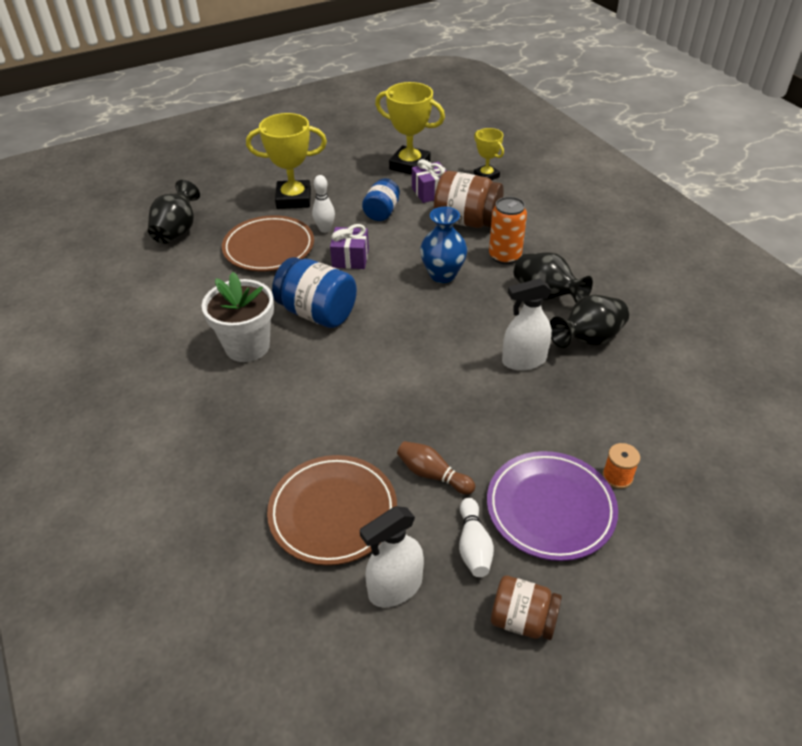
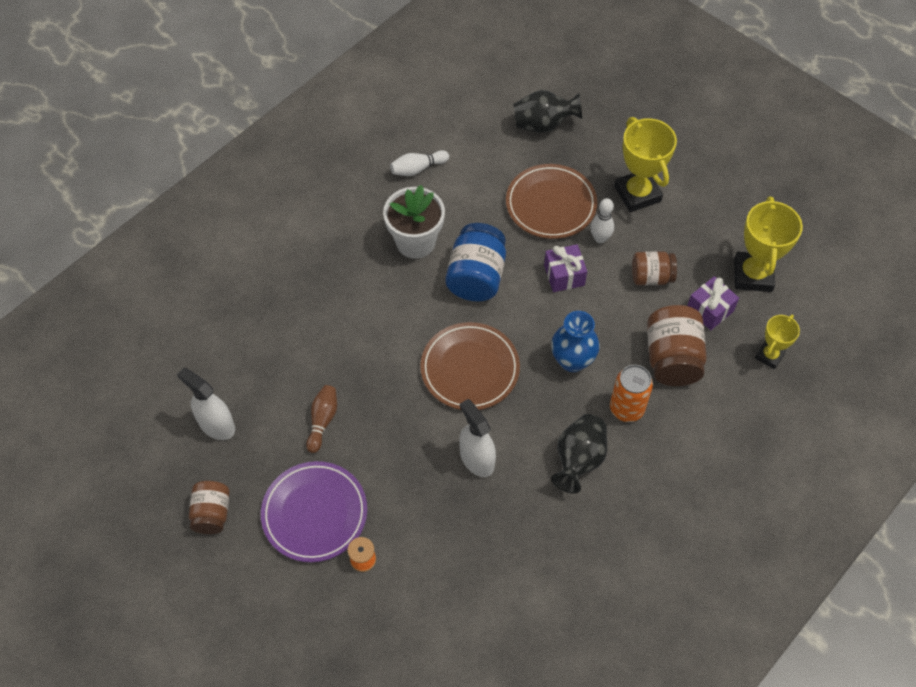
camera: 70 degrees right, 15 degrees up
brown plate [267,455,397,566] -> brown plate moved to [420,322,520,410]
blue jar [362,178,400,221] -> brown jar [632,251,677,285]
white bowling pin [459,498,494,577] -> white bowling pin moved to [390,150,449,176]
black vase [550,295,629,348] -> none

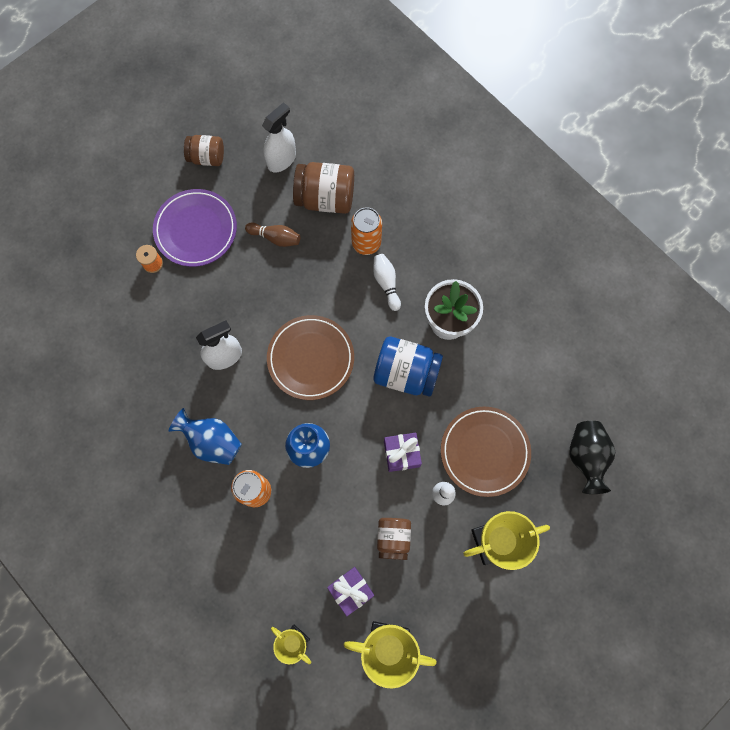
camera: 95 degrees right, 15 degrees up
white bowling pin [390,150,449,176] -> white bowling pin moved to [373,254,401,311]
black vase [551,414,607,493] -> blue vase [169,408,242,465]
brown jar [647,305,707,386] -> brown jar moved to [293,162,354,214]
none -> orange can [351,207,382,255]

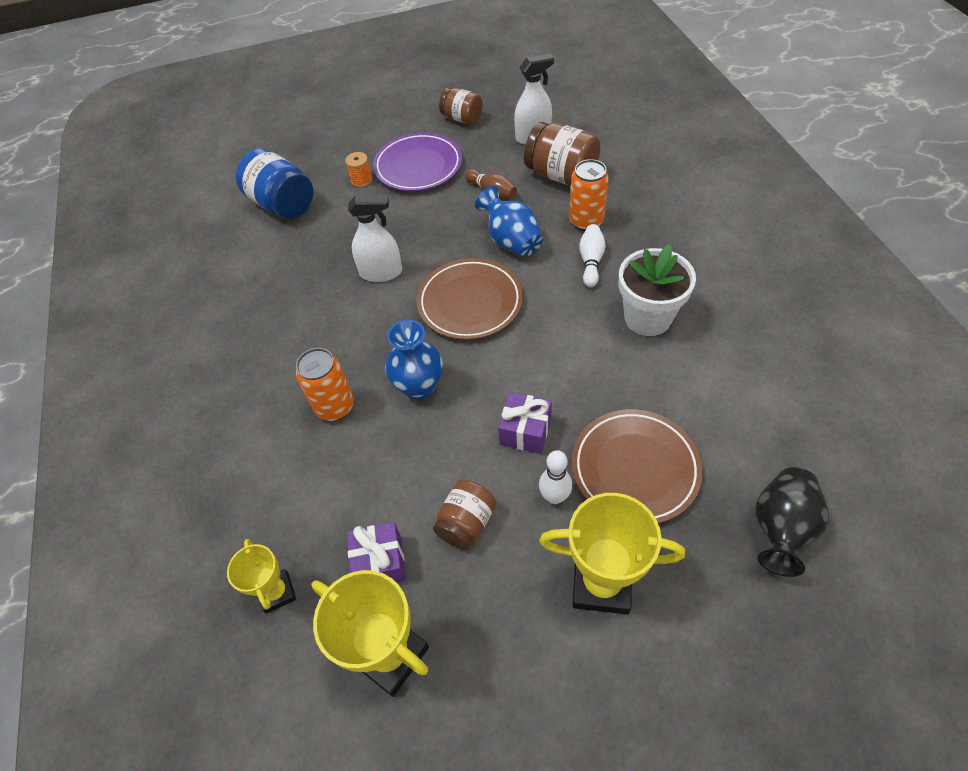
camera: 30 degrees right, 20 degrees down
blue vase [169,408,242,465] -> blue vase moved to [475,186,543,257]
blue jar [373,336,443,397] -> blue jar moved to [236,148,313,219]

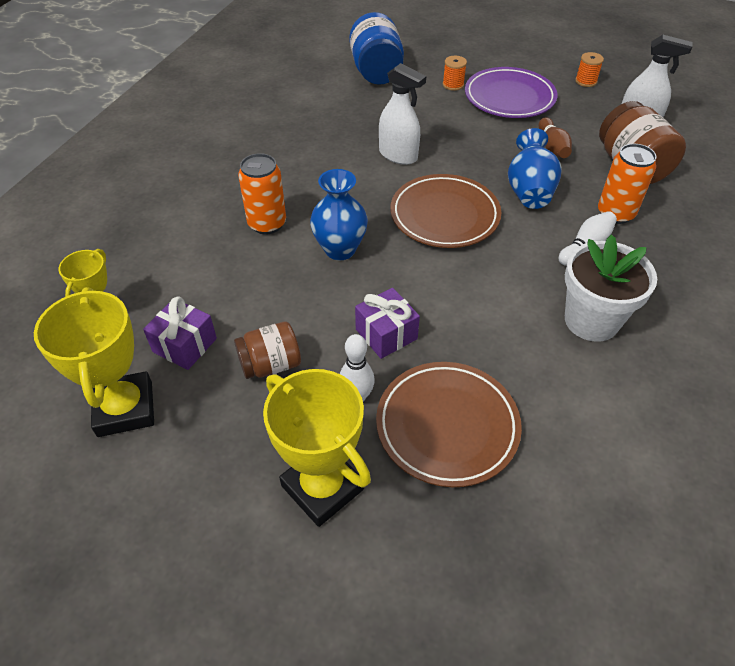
camera: 35 degrees right, 5 degrees down
brown jar [439,88,483,125] -> orange spool [575,52,604,87]
black vase [755,467,829,577] -> none

